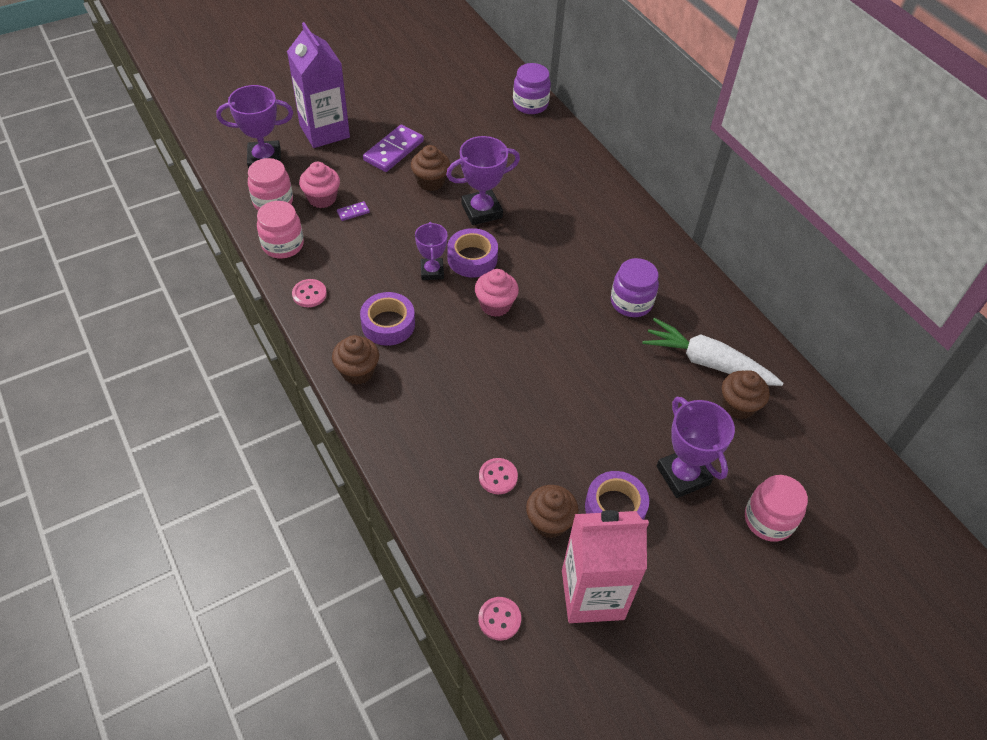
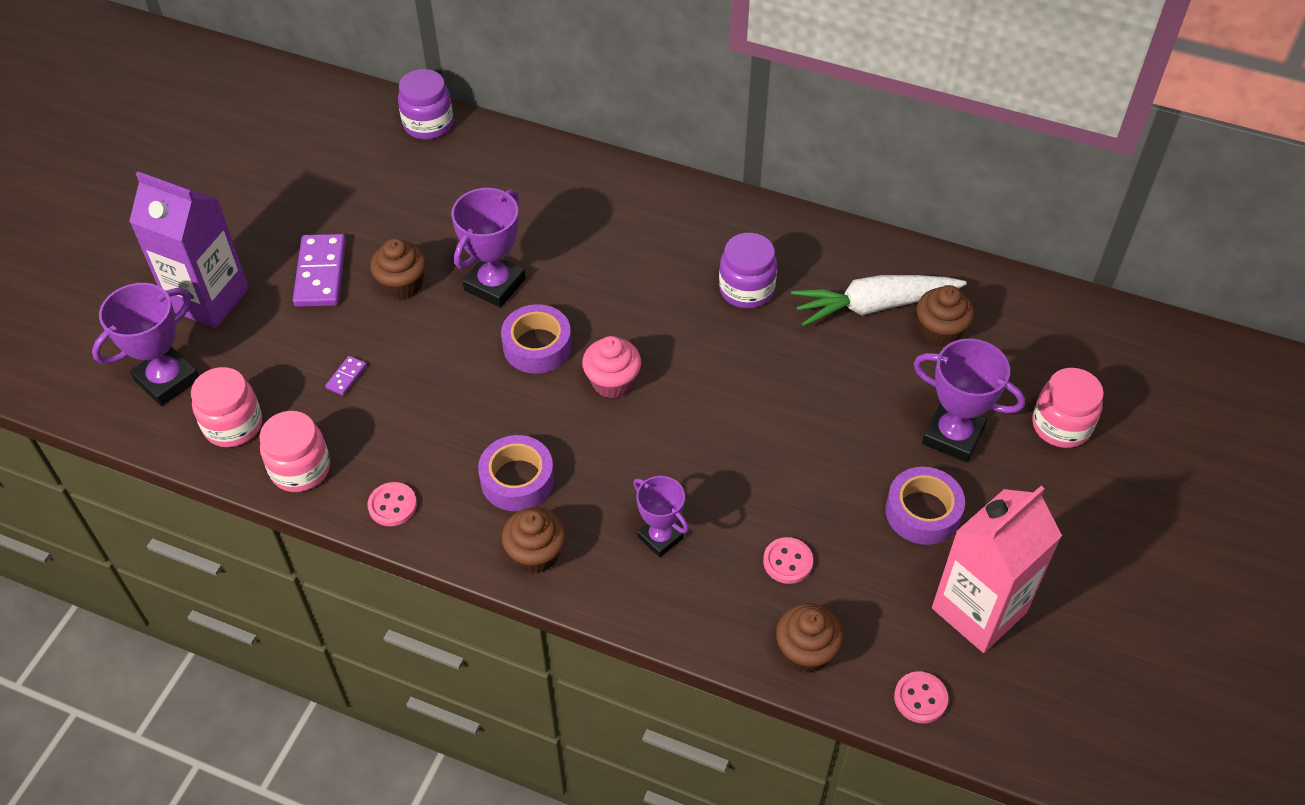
camera: 35 degrees left, 0 degrees up
pink cupcake [299,162,340,208] -> none
purple trophy [415,222,448,280] -> purple trophy moved to [633,476,689,557]
brown cupcake [526,485,579,538] -> brown cupcake moved to [776,604,844,673]

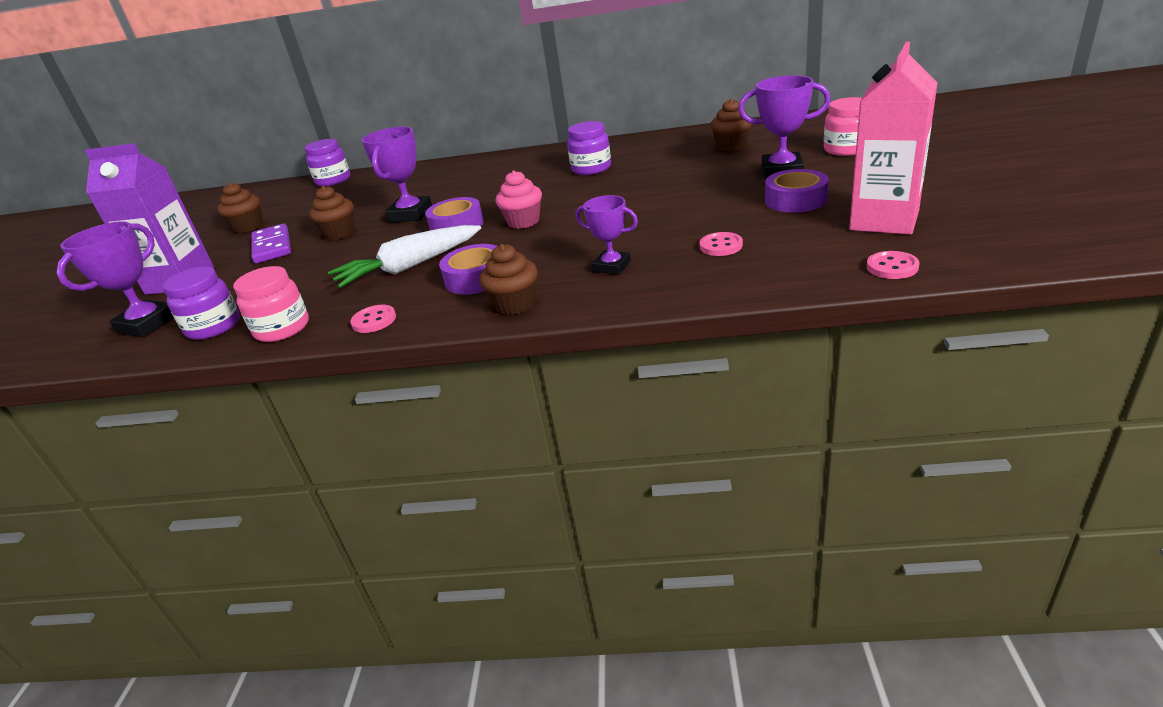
camera: 15 degrees left, 20 degrees down
pink jar [191,367,262,447] -> purple jar [162,266,240,340]
purple domino [325,356,367,396] -> none
brown cupcake [776,604,844,673] -> brown cupcake moved to [217,182,263,233]
white carrot [791,275,967,327] -> white carrot moved to [328,225,481,288]

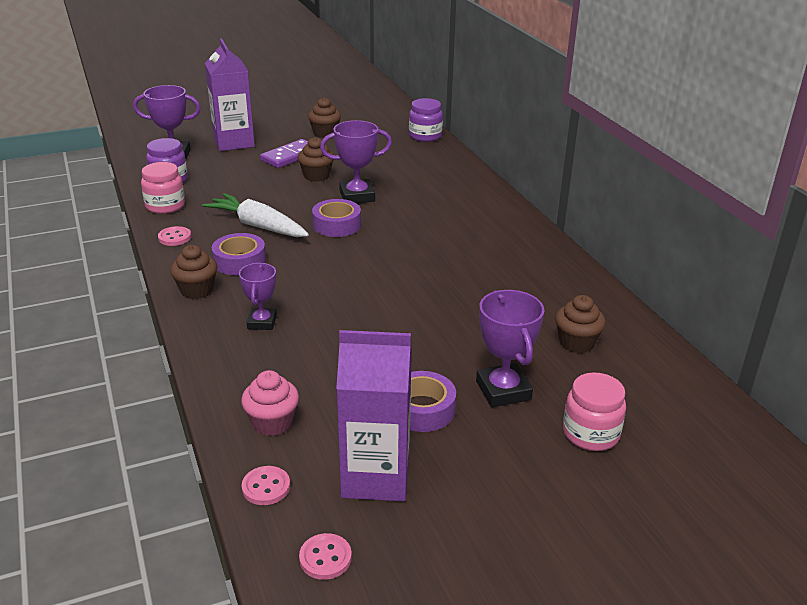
camera: 60 degrees right, 0 degrees up
pink cupcake [496,170,542,229] -> pink cupcake moved to [241,370,299,436]
purple jar [567,121,611,175] -> none
pink button [700,232,743,256] -> pink button moved to [299,533,352,580]
pink carton [849,42,937,235] -> purple carton [336,330,412,501]

